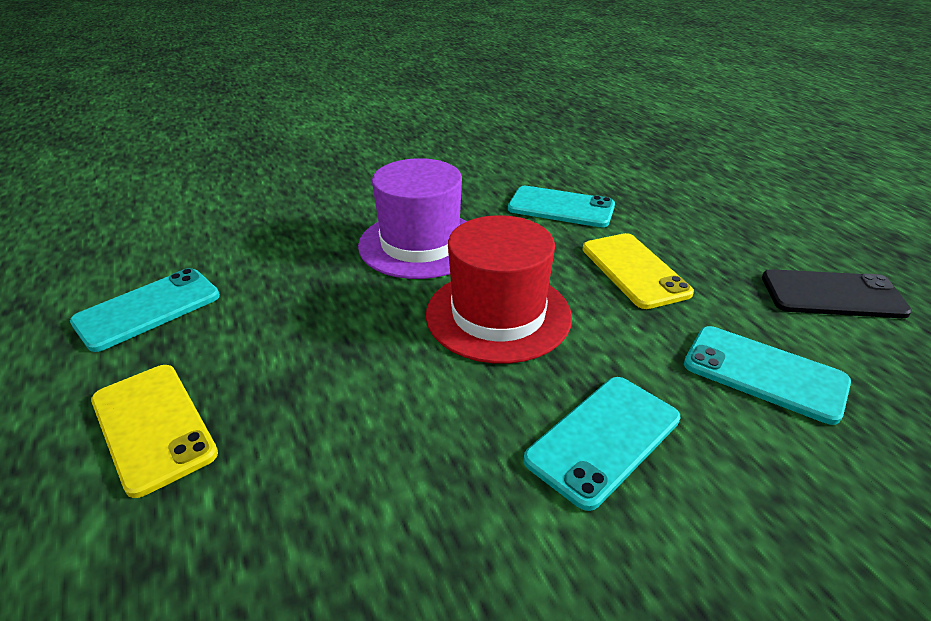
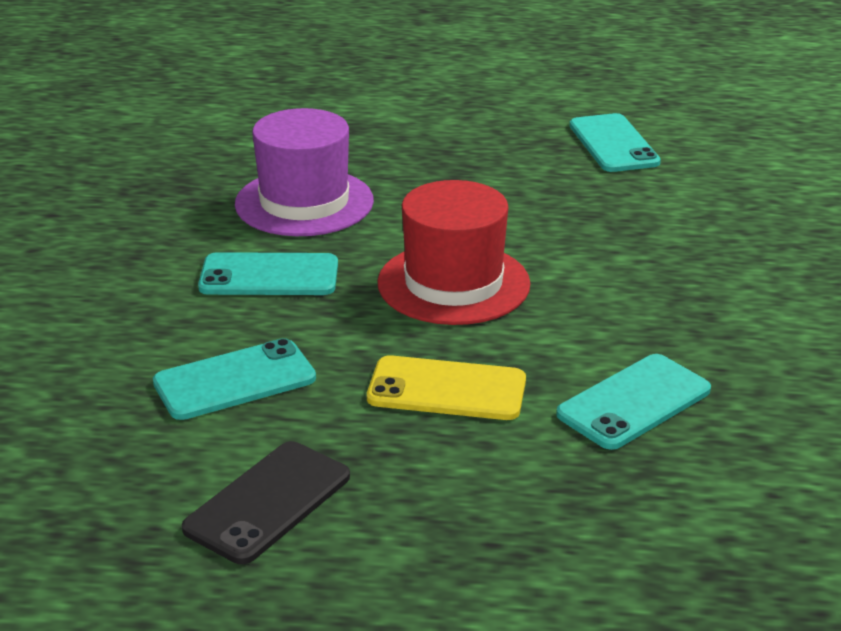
camera: 120 degrees right, 5 degrees down
yellow phone [91,365,218,498] -> none
purple hat [358,158,467,279] -> purple hat moved to [235,108,374,236]
turquoise phone [524,377,680,511] -> turquoise phone turned 75 degrees counterclockwise [198,252,338,295]

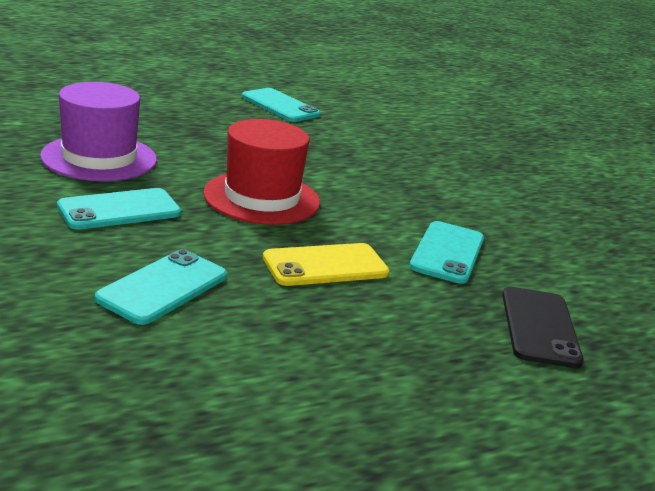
camera: 35 degrees left, 5 degrees down
black phone [182,441,350,564] -> black phone moved to [502,287,584,368]

